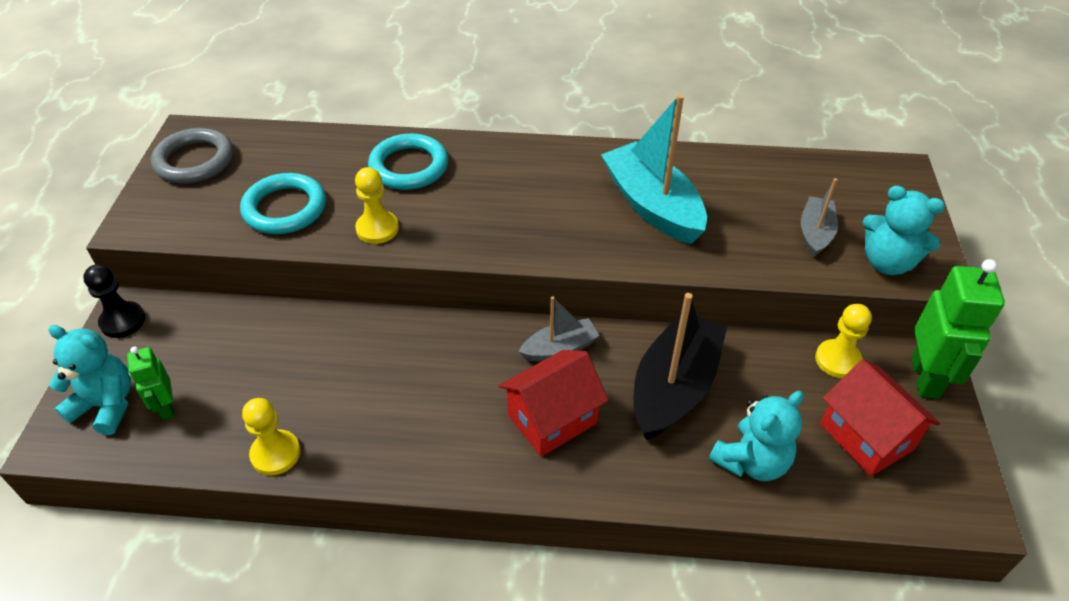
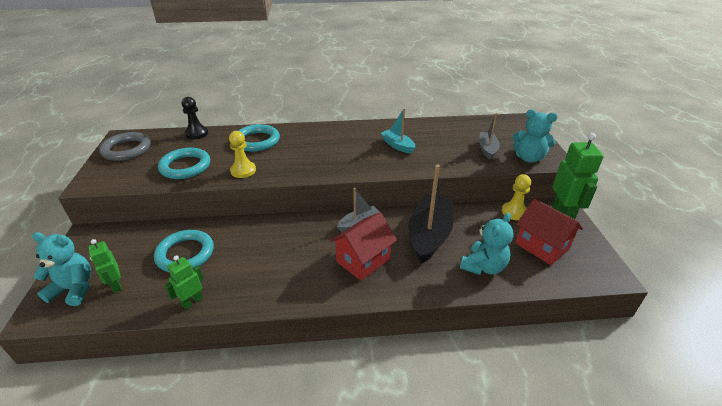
camera: 10 degrees left, 10 degrees down
black pawn [83,264,145,338] -> black pawn moved to [182,97,208,139]
yellow pawn [242,398,300,476] -> green robot [164,255,204,310]
turquoise boat [601,94,707,244] -> turquoise boat [381,109,415,154], size x0.54
none -> turquoise ring [154,230,214,272]

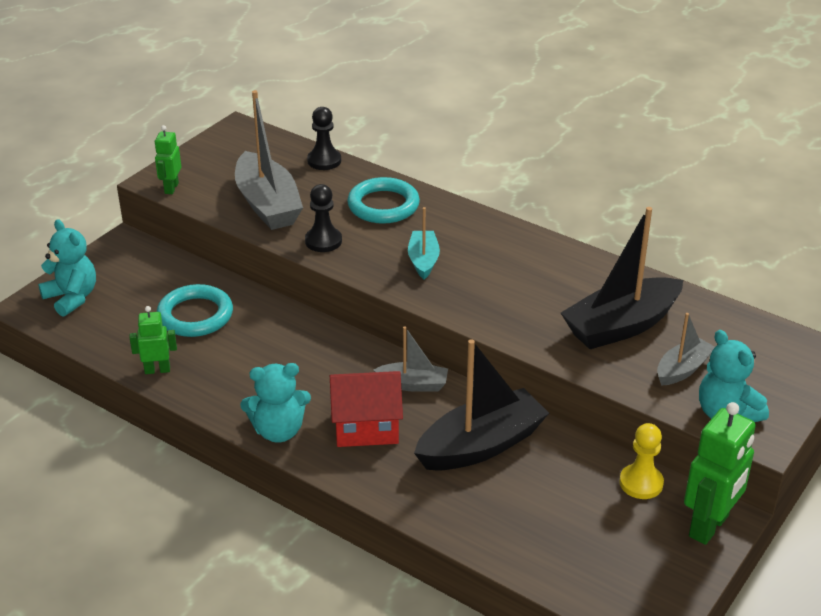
camera: 40 degrees right, 0 degrees up
green robot [88,239,122,293] -> green robot moved to [155,125,181,194]
grey ring [99,132,151,161] -> none
turquoise ring [158,148,210,179] -> grey boat [235,90,303,230]
yellow pawn [229,131,256,178] -> black pawn [305,184,342,252]
turquoise boat [381,109,415,154] -> turquoise boat moved to [408,207,440,279]
turquoise teddy bear [460,213,513,275] -> turquoise teddy bear moved to [240,363,311,443]
red house [515,199,583,265] -> none
none -> black boat [561,207,683,349]

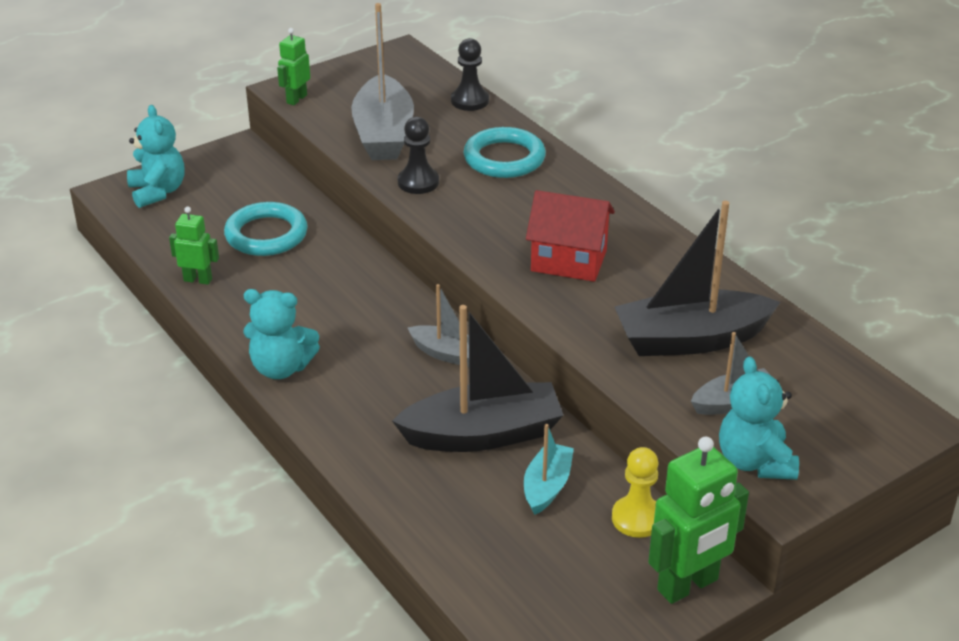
camera: 20 degrees right, 0 degrees up
red house [330,371,403,447] -> red house moved to [526,190,615,282]
turquoise boat [408,207,440,279] -> turquoise boat moved to [524,424,574,515]

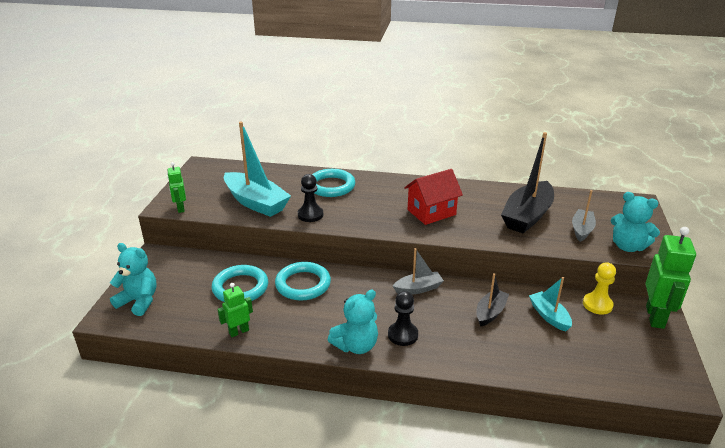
camera: 45 degrees left, 5 degrees down
grey boat [351,3,414,160] -> turquoise boat [224,122,291,217]
black boat [392,305,564,452] -> black boat [476,273,509,327], size x0.54
black pawn [451,38,489,111] -> black pawn moved to [388,291,418,346]
none -> turquoise ring [275,262,331,301]

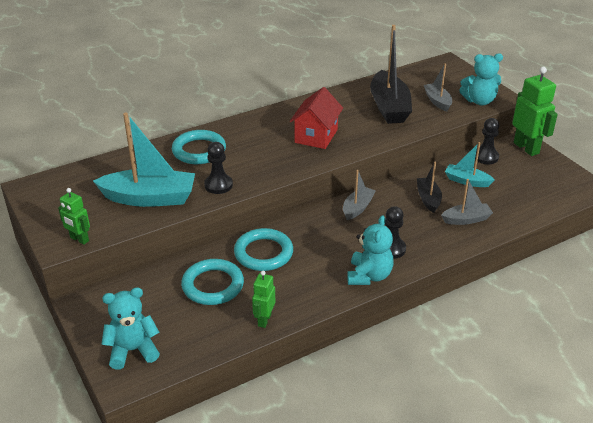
camera: 40 degrees left, 5 degrees up
yellow pawn [583,262,616,315] -> black pawn [475,118,499,164]
none -> grey boat [441,179,493,225]

